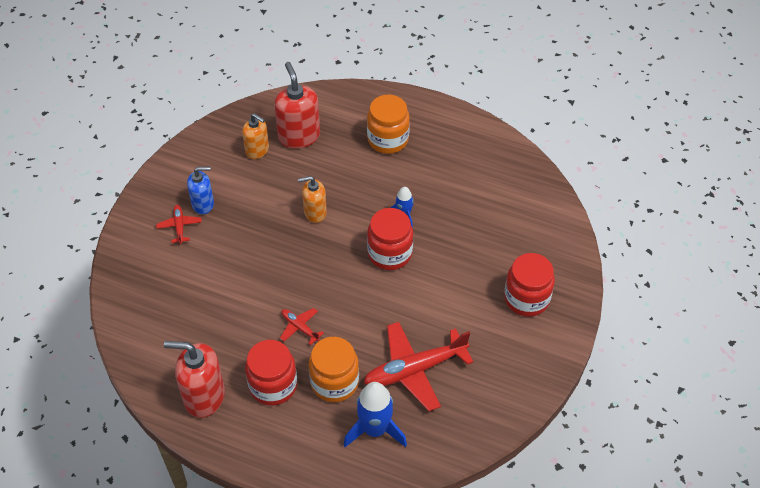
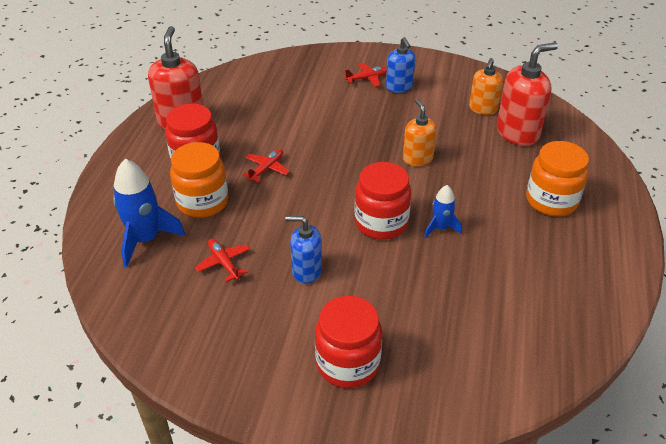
camera: 80 degrees right, 10 degrees down
red plane [364,322,473,411] -> red plane [195,239,250,282], size x0.47
none -> blue soap dispenser [285,216,322,284]

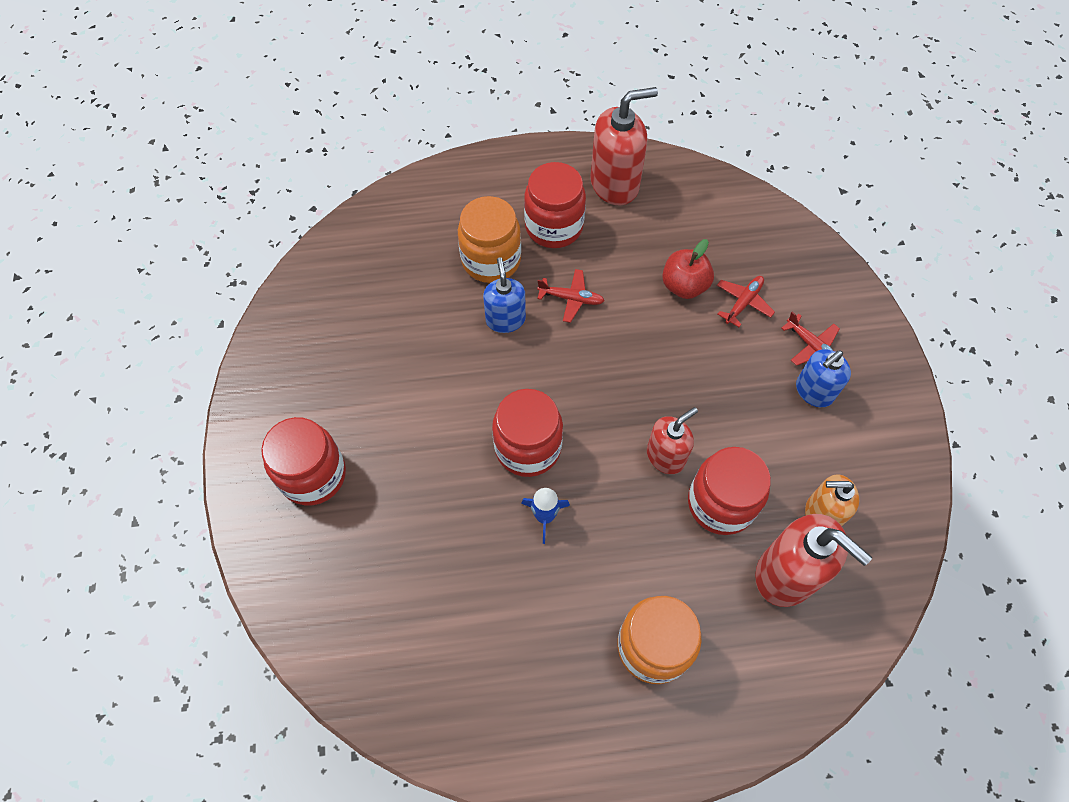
camera: 70 degrees right, 20 degrees up
blue rocket [113,159,185,267] -> none
red plane [195,239,250,282] -> red plane moved to [717,276,775,327]
blue soap dispenser [285,216,322,284] -> blue soap dispenser moved to [483,257,526,333]
orange soap dispenser [403,99,437,166] -> red soap dispenser [647,407,698,474]
none -> red apple [662,239,714,299]
none -> red jar [688,447,771,535]

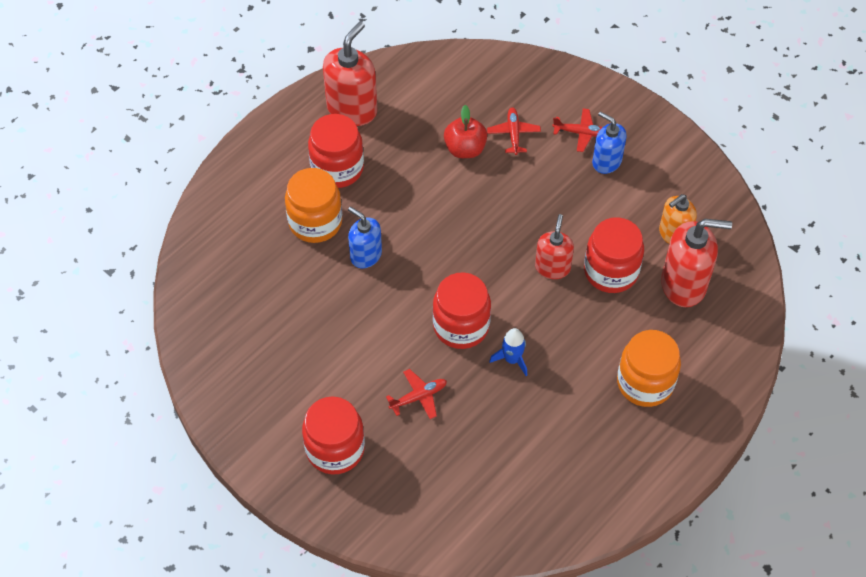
camera: 40 degrees left, 5 degrees down
red plane [537,269,605,323] -> red plane moved to [386,369,447,419]
blue soap dispenser [796,349,851,407] -> blue soap dispenser turned 120 degrees clockwise [592,111,627,174]

